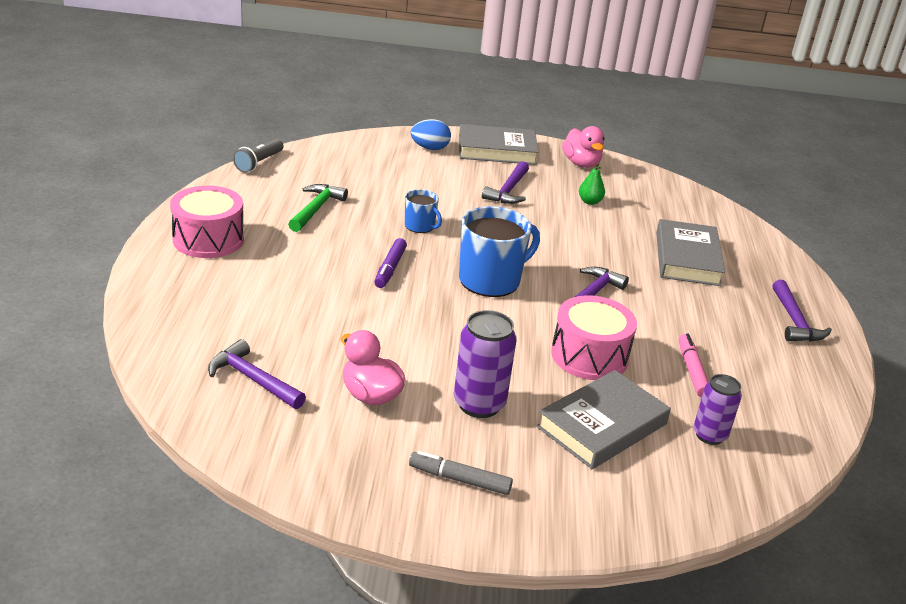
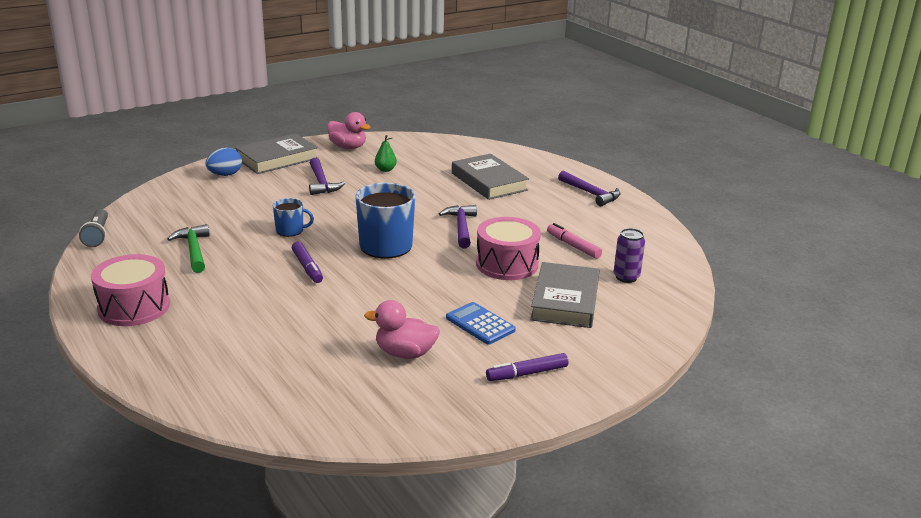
camera: 35 degrees left, 5 degrees down
purple hammer [208,339,306,409] -> none
grey marker [409,451,513,495] -> purple marker [486,353,568,381]
purple can [454,310,517,418] -> blue calculator [446,302,516,345]

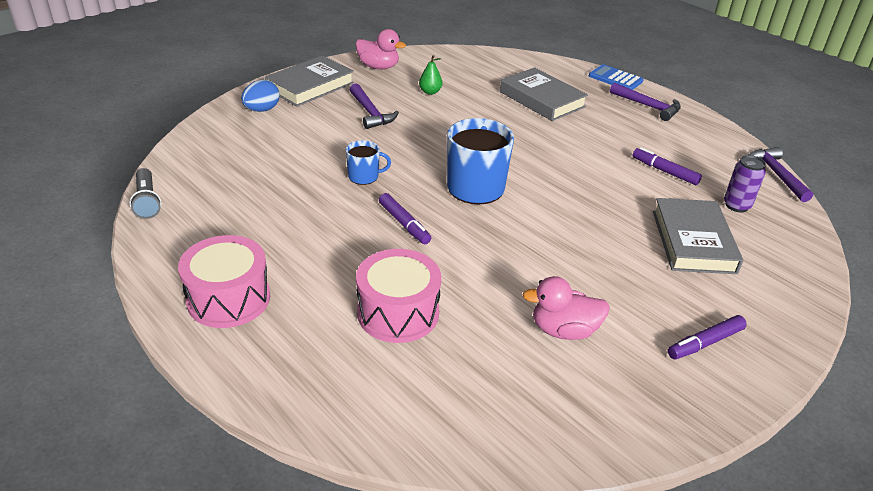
camera: 10 degrees left, 10 degrees up
green hammer [167,224,210,273] -> none
purple hammer [439,205,477,248] -> purple hammer moved to [749,147,813,202]
blue calculator [446,302,516,345] -> blue calculator moved to [589,64,644,90]
pink drum [476,217,541,280] -> pink drum moved to [356,249,441,343]
pink marker [547,223,602,259] -> purple marker [633,147,702,185]

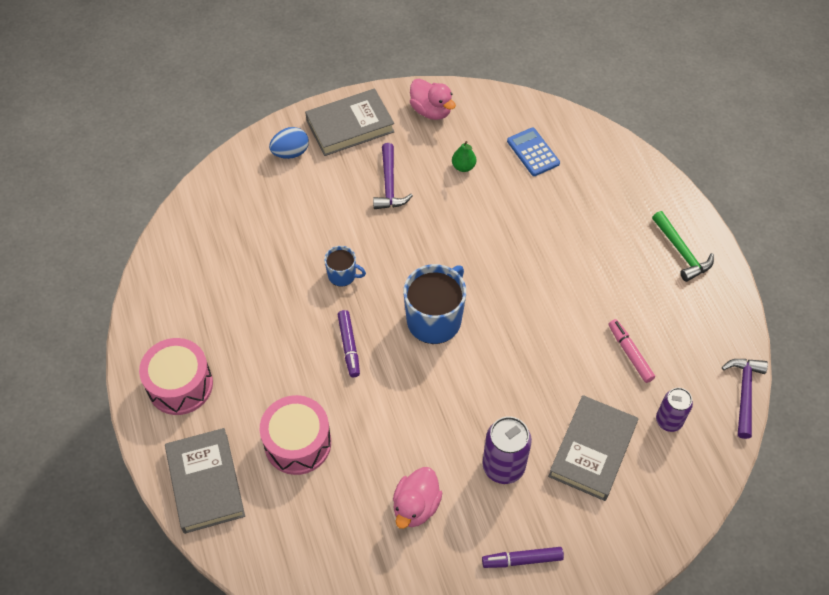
camera: 25 degrees right, 20 degrees up
grey flashlight [129,168,162,219] -> none
grey book [500,67,588,121] -> grey book moved to [165,428,245,534]
pink duck [523,276,610,340] -> pink duck turned 90 degrees counterclockwise [393,467,442,529]
blue calculator [589,64,644,90] -> blue calculator moved to [507,128,560,176]
purple hammer [610,83,681,121] -> green hammer [652,211,714,282]
purple marker [633,147,702,185] -> pink marker [609,319,655,383]
none -> purple can [483,416,532,484]

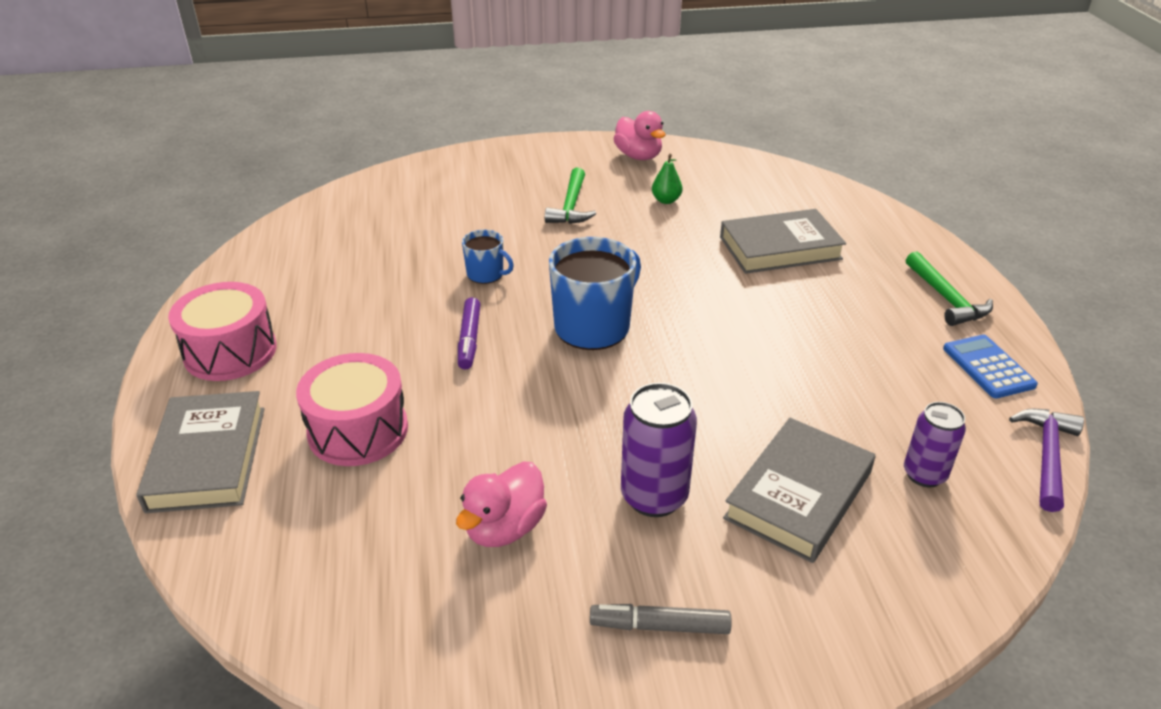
camera: 10 degrees right, 20 degrees down
blue egg [269,127,309,159] -> none
grey book [305,88,395,156] -> grey book moved to [720,209,846,274]
purple hammer [373,143,413,209] -> green hammer [545,168,596,224]
purple marker [482,547,564,568] -> grey marker [590,604,732,634]
blue calculator [507,128,560,176] -> blue calculator moved to [943,334,1038,398]
pink marker [609,319,655,383] -> none

